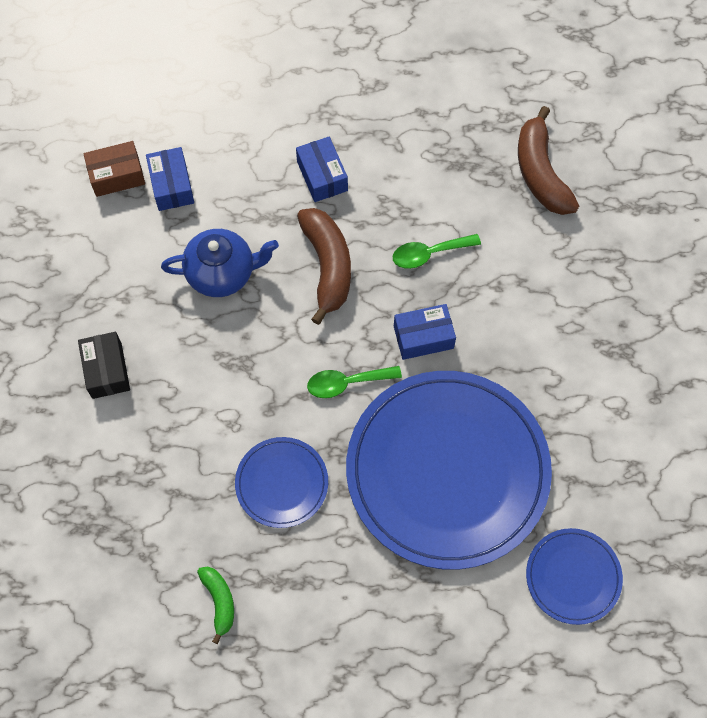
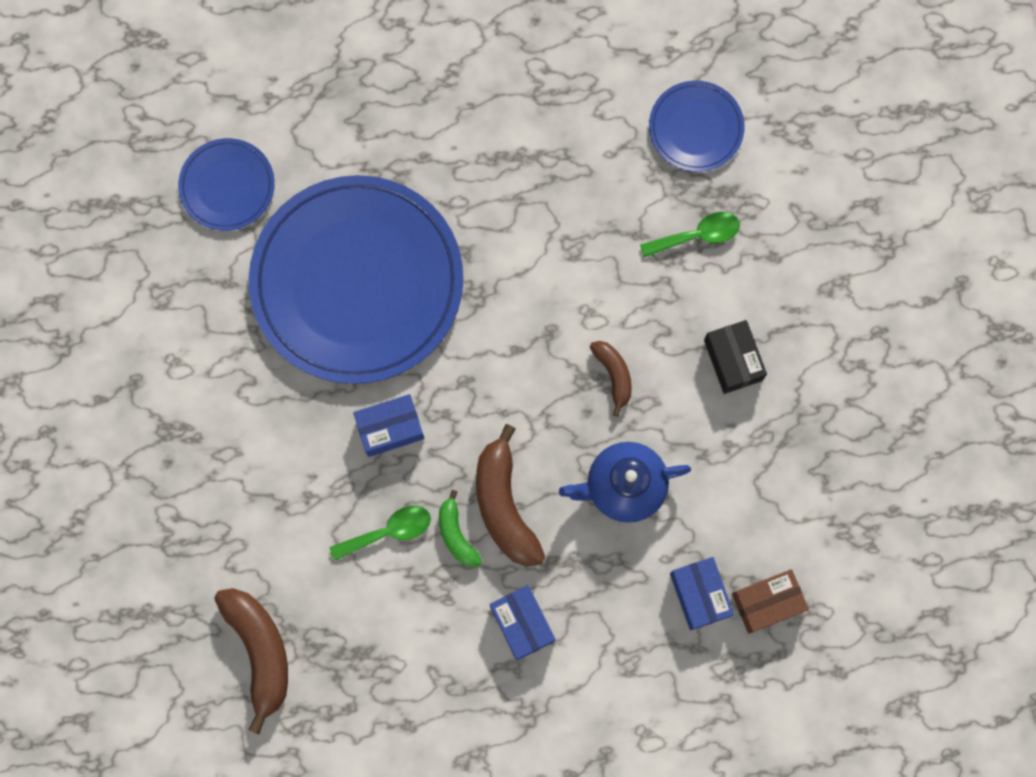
camera: 175 degrees right, 10 degrees up
green banana [197,566,234,644] -> green banana moved to [439,490,482,567]
blue plate [235,437,328,528] -> blue plate moved to [649,81,745,172]
green spoon [307,366,402,398] -> green spoon moved to [640,212,740,258]
none -> brown banana [590,341,632,417]

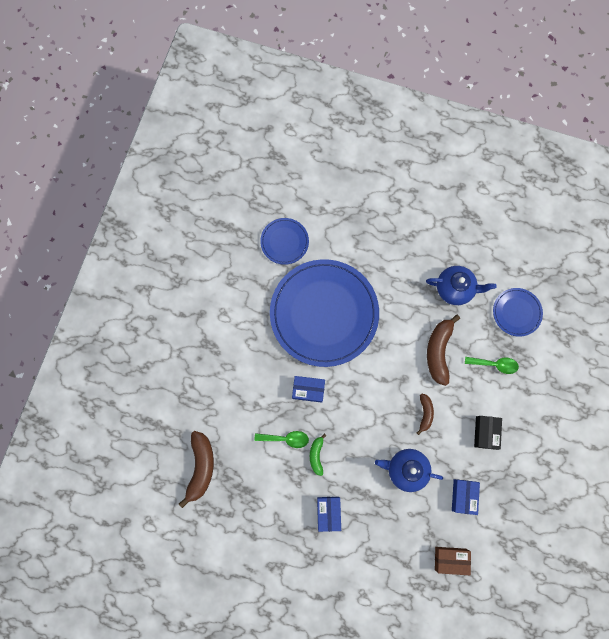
camera: 25 degrees right, 0 degrees up
brown banana [476,424,545,566] -> brown banana moved to [427,314,460,386]
blue box [670,557,734,630] -> blue box moved to [452,479,480,515]
none -> blue teapot [426,266,497,305]

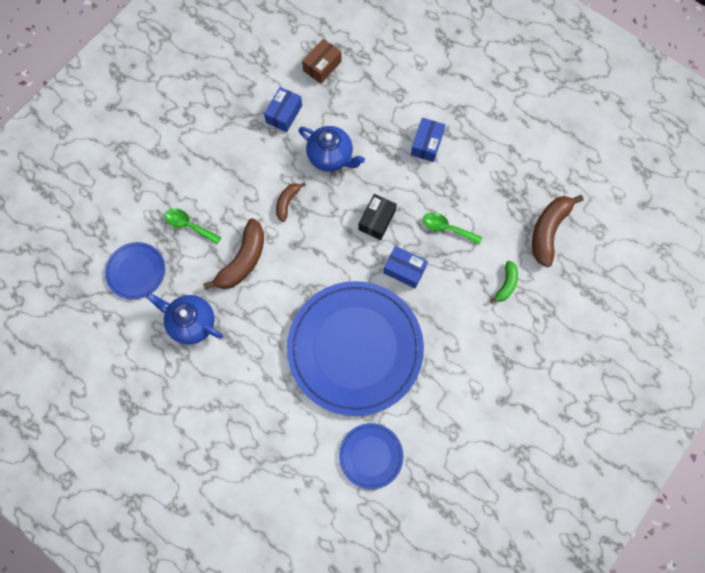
camera: 160 degrees left, 5 degrees down
green banana [310,433,327,476] -> green banana moved to [490,261,518,303]
brown box [435,547,471,575] -> brown box turned 75 degrees counterclockwise [302,39,342,83]
black box [474,416,502,450] -> black box moved to [358,194,397,240]

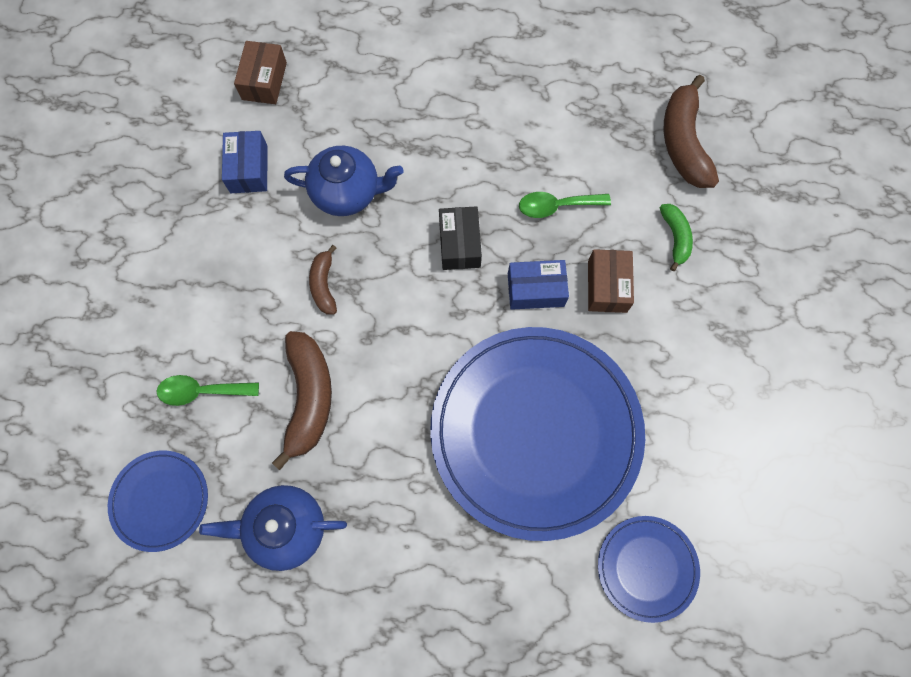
camera: 30 degrees left, 0 degrees up
blue box [411,118,445,162] -> none
none -> brown box [588,249,634,313]

